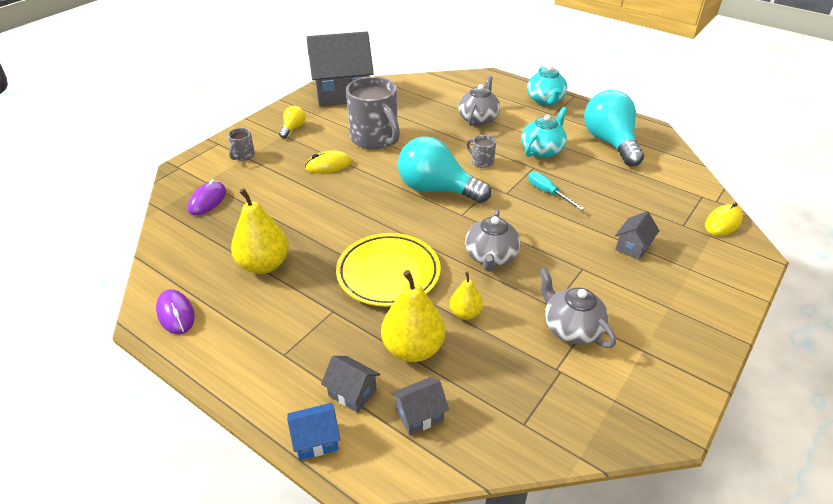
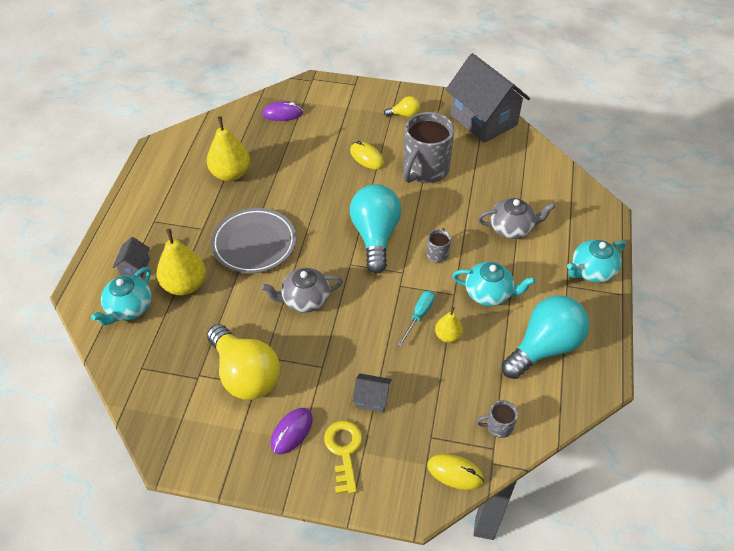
camera: 65 degrees right, 10 degrees up
purple mouse [156,289,195,334] -> purple mouse moved to [271,408,313,454]
grey mug [228,128,255,161] -> grey mug moved to [476,400,518,438]
blue house [287,403,340,460] -> none
yellow plate [336,233,441,307] -> grey plate [211,208,296,274]
grey house [391,378,449,435] -> turquoise teapot [91,267,152,325]
yellow pear [450,272,483,320] -> yellow pear moved to [435,307,463,343]
grey teapot [539,268,616,348] -> yellow light bulb [207,324,280,400]
none -> yellow key [324,421,362,494]

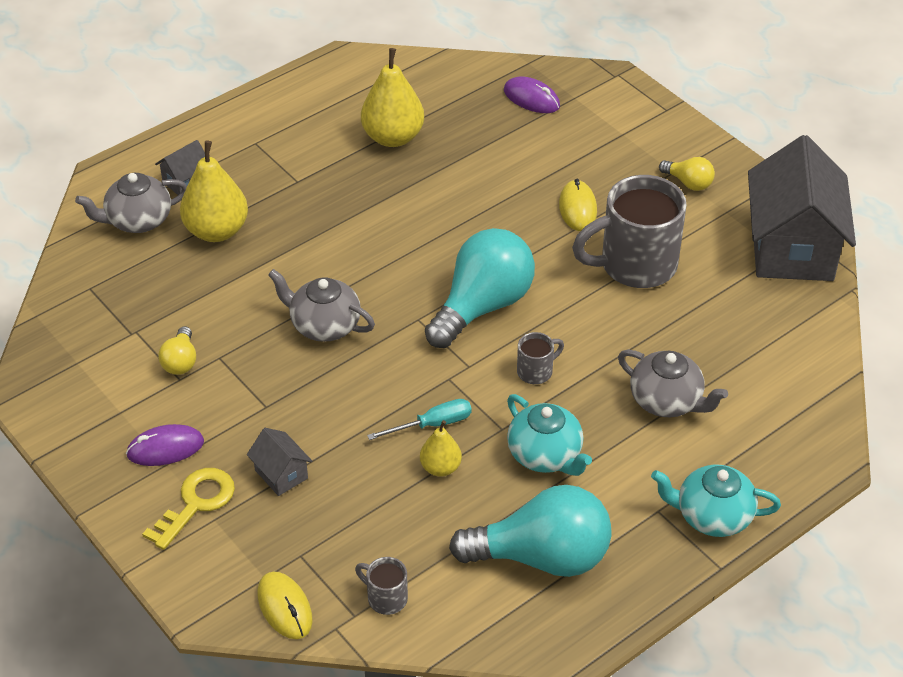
camera: 40 degrees right, 5 degrees down
turquoise teapot [91,267,152,325] -> grey teapot [75,173,187,233]
yellow light bulb [207,324,280,400] -> yellow light bulb [158,326,196,375], size x0.46
grey plate [211,208,296,274] -> none

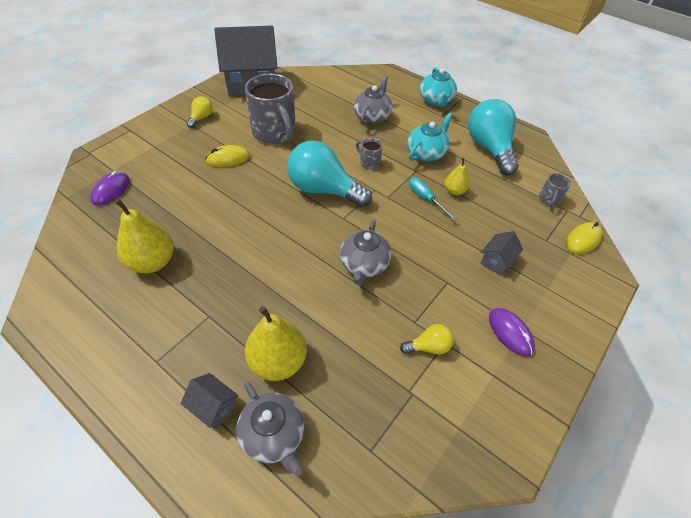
camera: 105 degrees left, 5 degrees up
yellow key [142,468,235,550] -> none

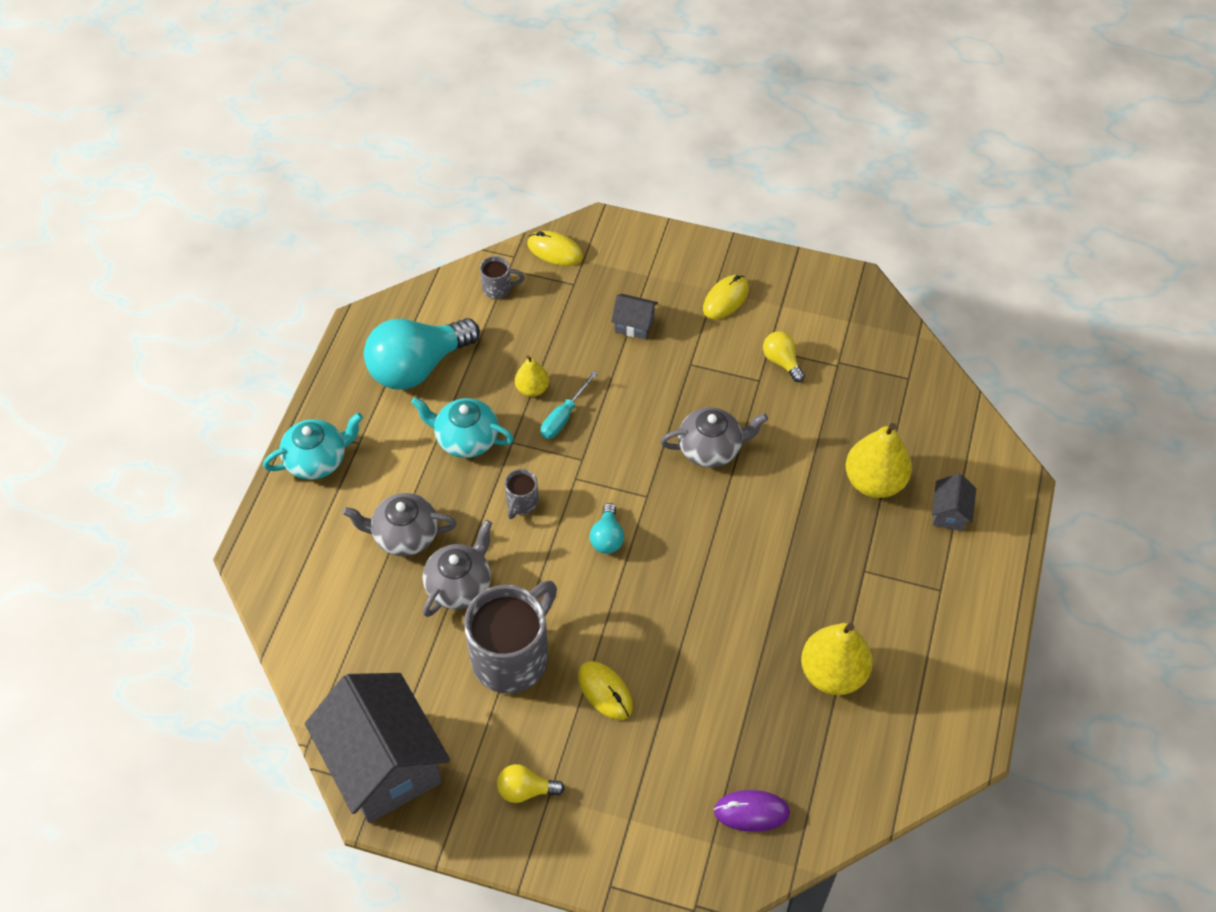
camera: 110 degrees left, 5 degrees up
grey teapot [236,382,304,476] -> grey teapot moved to [423,520,492,617]
turquoise light bulb [287,141,372,207] -> turquoise light bulb [590,503,624,554], size x0.46
purple mouse [489,308,535,357] -> yellow mouse [703,275,749,319]

